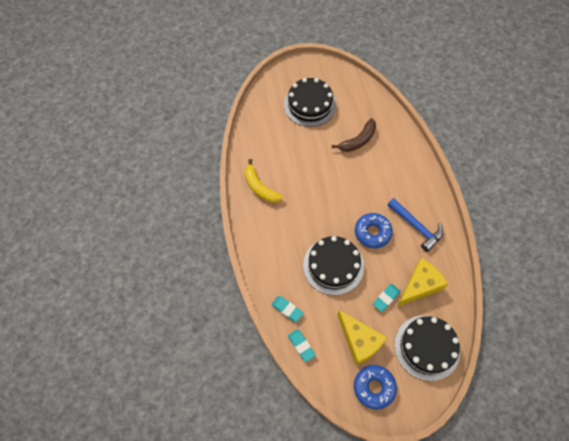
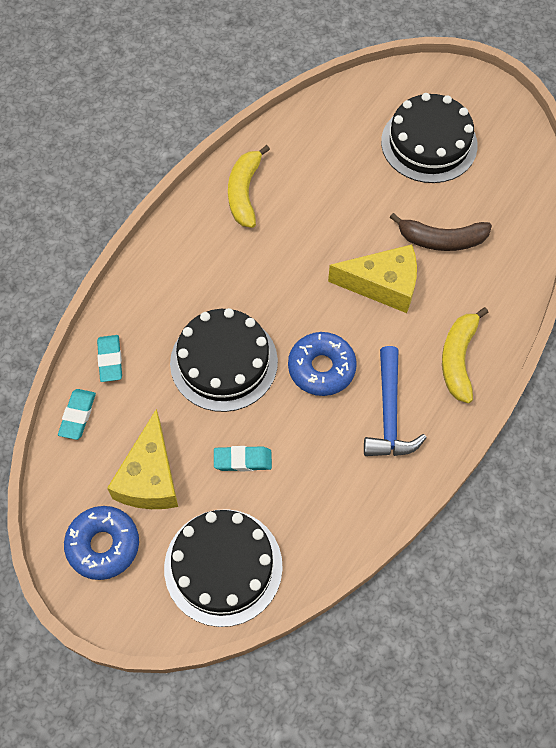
camera: 45 degrees right, 0 degrees up
yellow cheese [397,258,448,307] -> yellow cheese moved to [328,244,417,313]
none -> yellow banana [442,307,489,403]

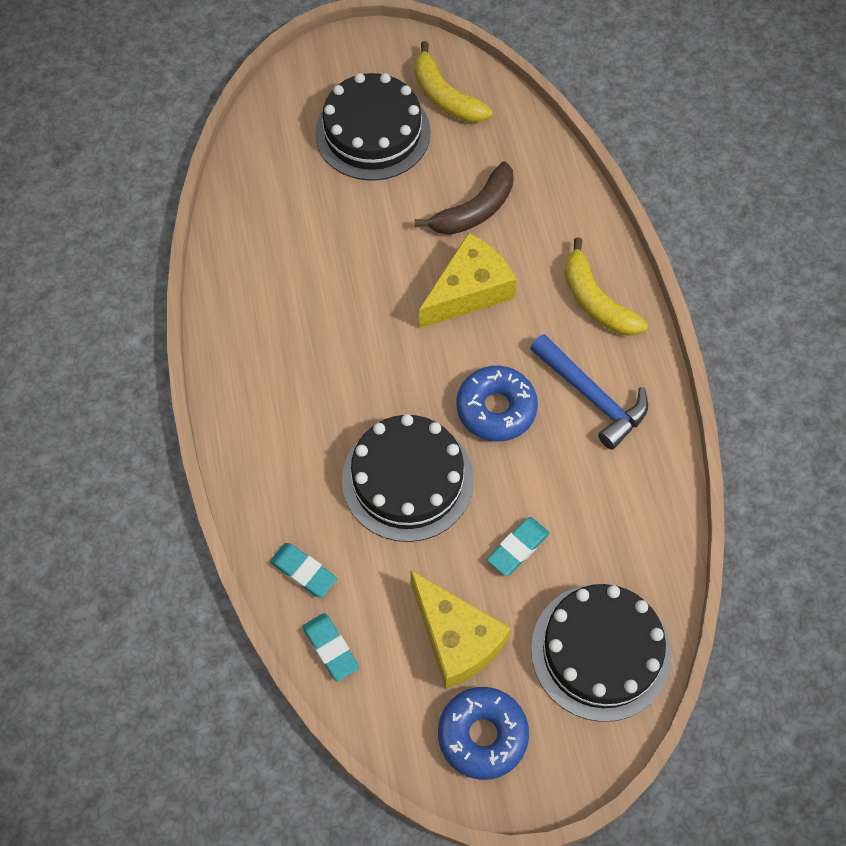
camera: 45 degrees left, 0 degrees up
yellow banana [228,145,270,228] -> yellow banana moved to [414,41,492,123]

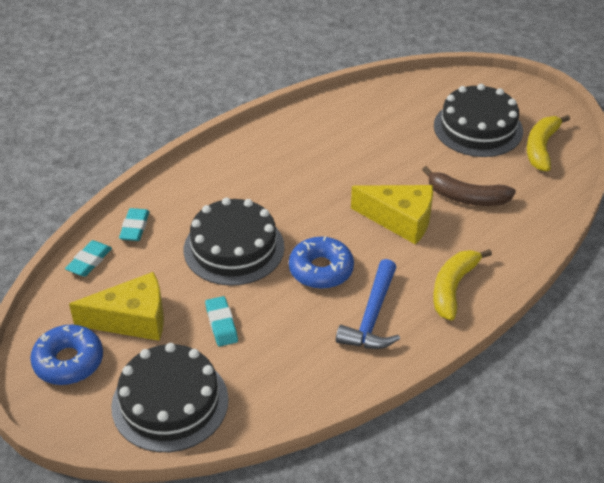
camera: 60 degrees right, 20 degrees down
yellow cheese [410,570,511,689] -> yellow cheese turned 120 degrees counterclockwise [69,272,164,341]
turquoise eraser [487,517,549,576] -> turquoise eraser turned 60 degrees clockwise [205,296,238,346]

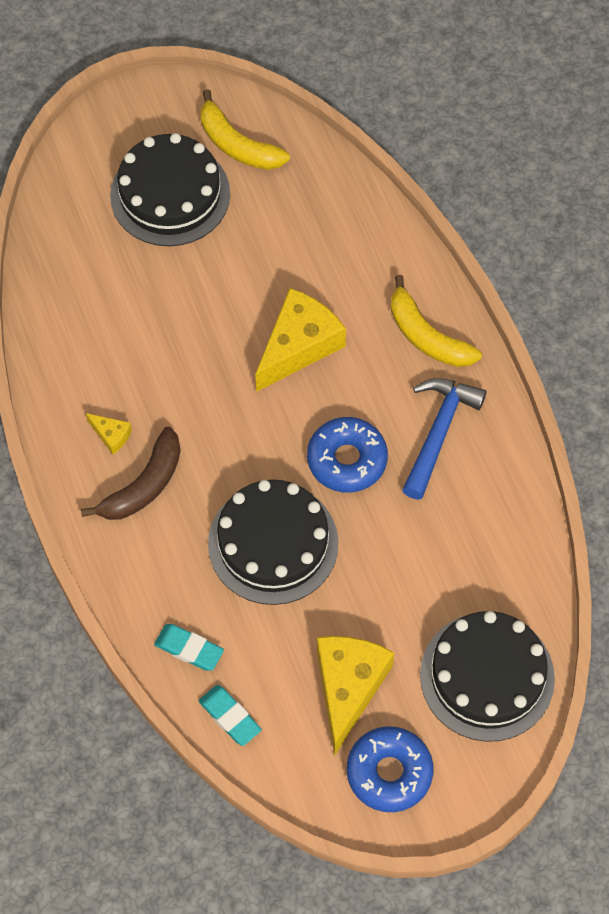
camera: 70 degrees left, 20 degrees up
turquoise eraser [205,296,238,346] -> none
blue hammer [336,259,400,349] -> blue hammer turned 105 degrees counterclockwise [402,378,487,500]
brown banana [422,166,516,206] -> brown banana moved to [81,427,181,520]
none -> yellow cheese [86,413,132,455]

